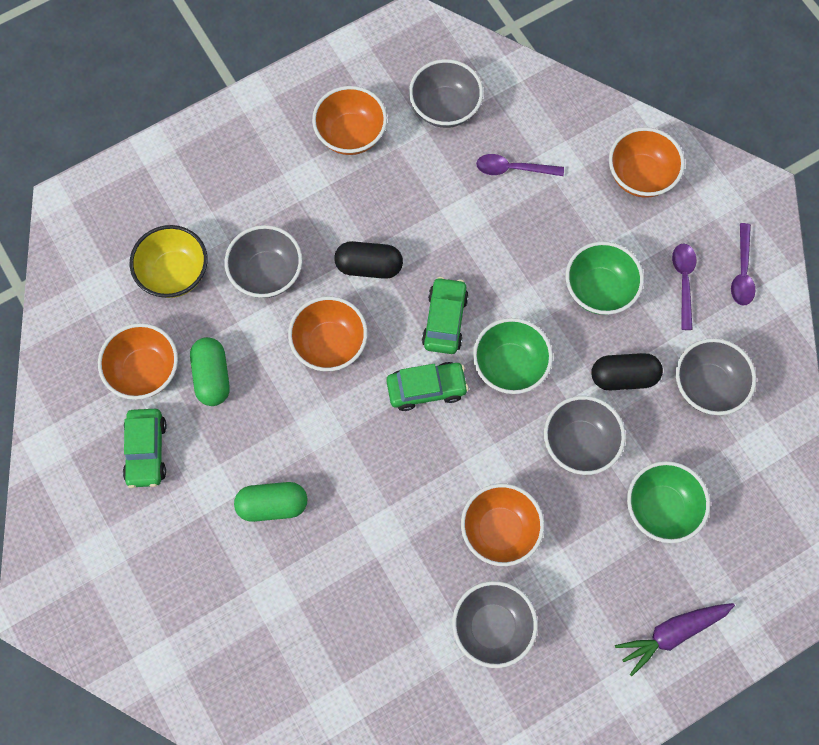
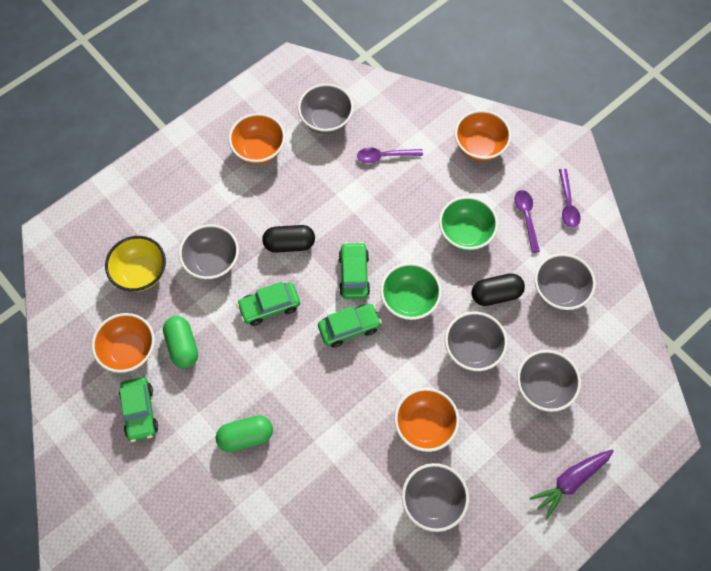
camera: 10 degrees left, 5 degrees down
orange bowl [288,296,368,371] -> green car [237,282,300,326]
green bowl [627,461,710,543] -> grey bowl [517,350,581,412]

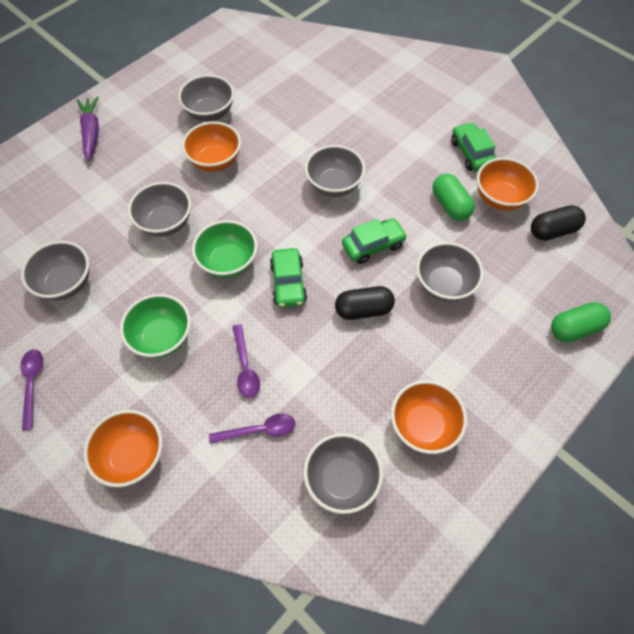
camera: 175 degrees right, 5 degrees down
yellow bowl [105,236,166,292] -> none
green capsule [216,415,273,452] -> green capsule moved to [551,302,611,342]
green car [318,304,382,348] -> none
black capsule [471,273,525,306] -> black capsule moved to [531,205,586,241]
purple spoon [514,190,540,253] -> purple spoon moved to [233,324,260,398]
grey bowl [517,350,581,412] -> grey bowl moved to [305,145,365,197]
purple carrot [530,449,614,519] -> purple carrot turned 60 degrees counterclockwise [77,96,99,161]

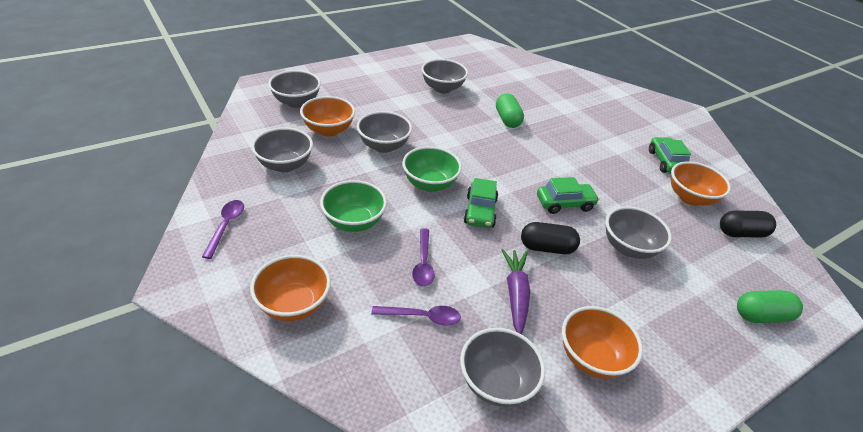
camera: 10 degrees right, 20 degrees down
purple carrot [77,96,99,161] -> purple carrot moved to [501,249,530,335]
orange bowl [182,121,241,172] -> orange bowl moved to [300,96,355,137]
grey bowl [305,145,365,197] -> grey bowl moved to [268,70,321,108]
green capsule [433,174,475,221] -> green capsule moved to [496,94,524,128]

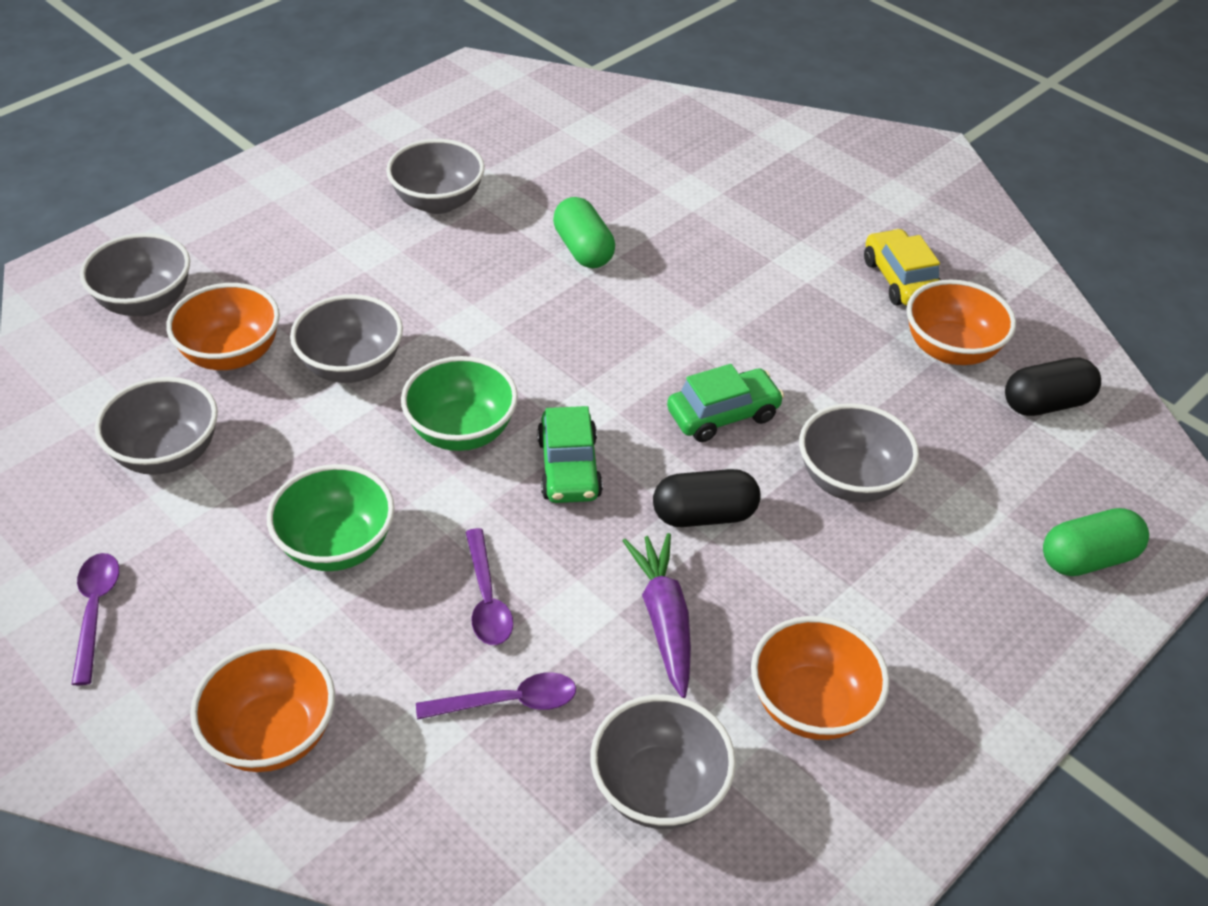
camera: 10 degrees left, 5 degrees up
green car [649,137,691,173] -> yellow car [864,229,940,306]

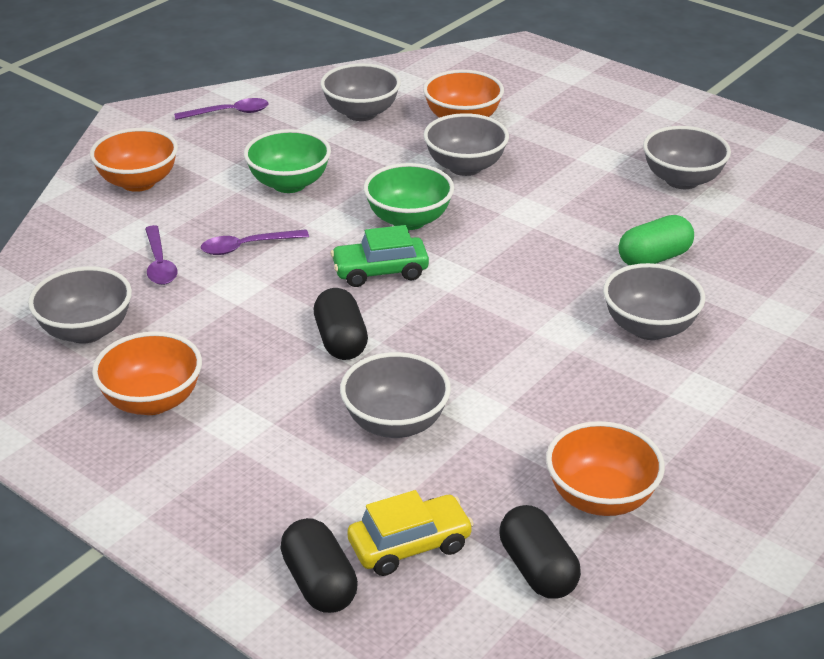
camera: 85 degrees right, 10 degrees down
grey bowl [80,233,190,316] -> grey bowl moved to [603,263,705,340]
purple carrot [623,533,691,698] -> none
green car [667,364,784,442] -> none
yellow car [864,229,940,306] -> yellow car moved to [347,490,474,576]
green capsule [1043,508,1149,576] -> black capsule [280,518,358,613]

